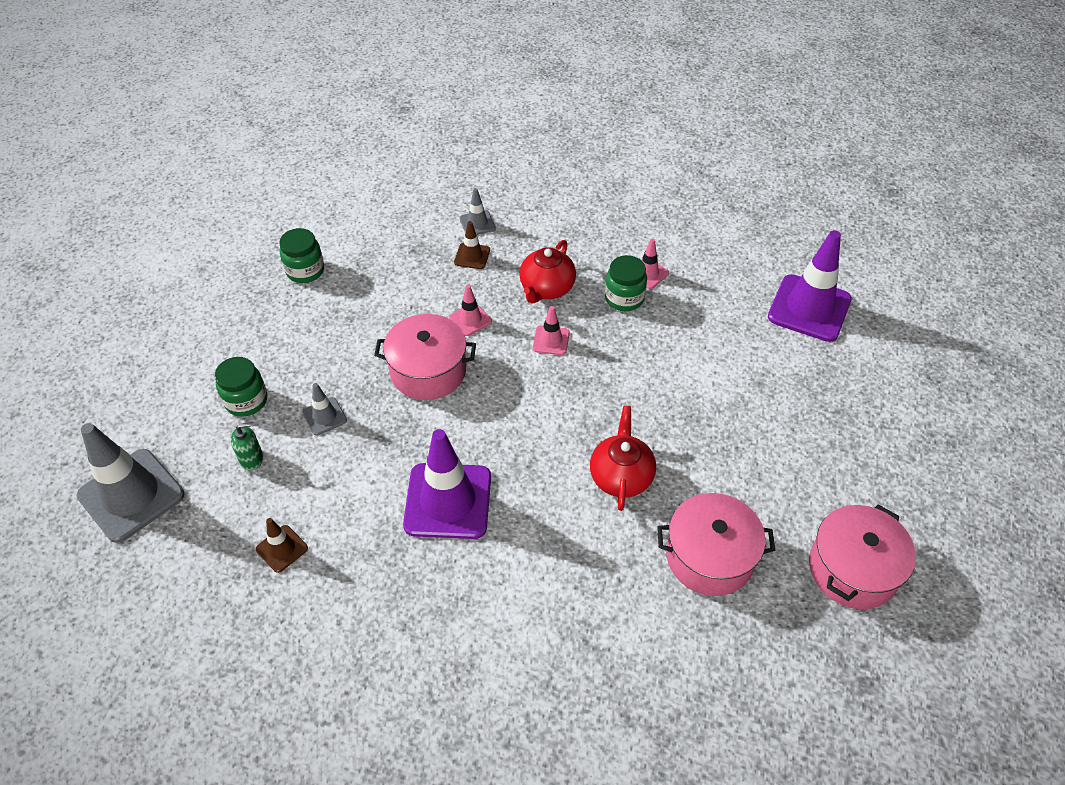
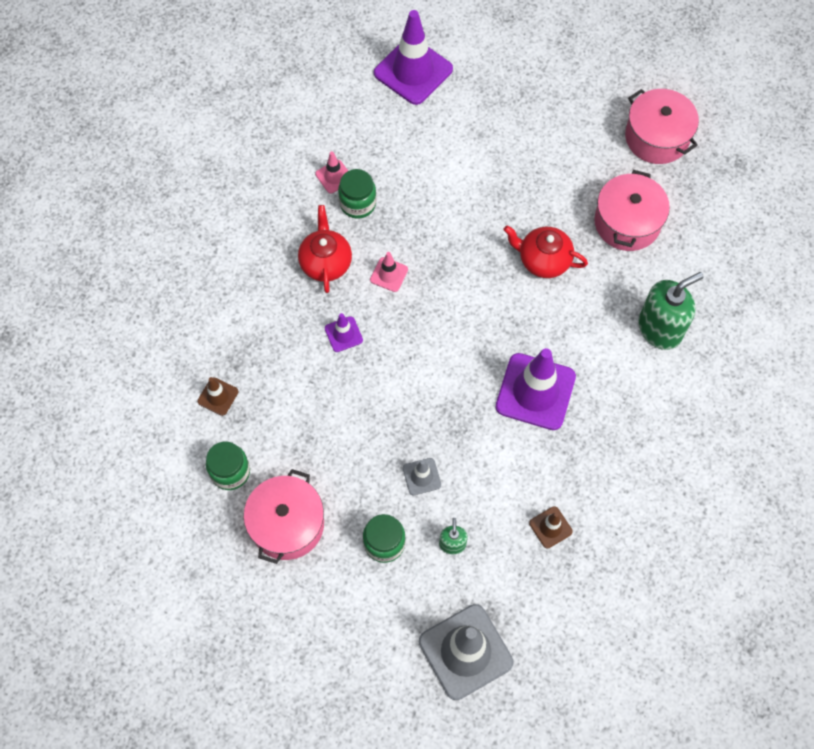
camera: 75 degrees left, 15 degrees up
pink pot [374,314,476,400] -> pink pot moved to [244,469,324,564]
pink traffic cone [449,285,492,336] -> purple traffic cone [325,313,363,352]
brown traffic cone [454,221,490,269] -> brown traffic cone moved to [197,377,238,416]
grey traffic cone [460,188,496,235] -> none
red teapot [519,240,576,303] -> red teapot turned 135 degrees counterclockwise [298,205,352,293]
none -> green soap dispenser [638,272,704,350]

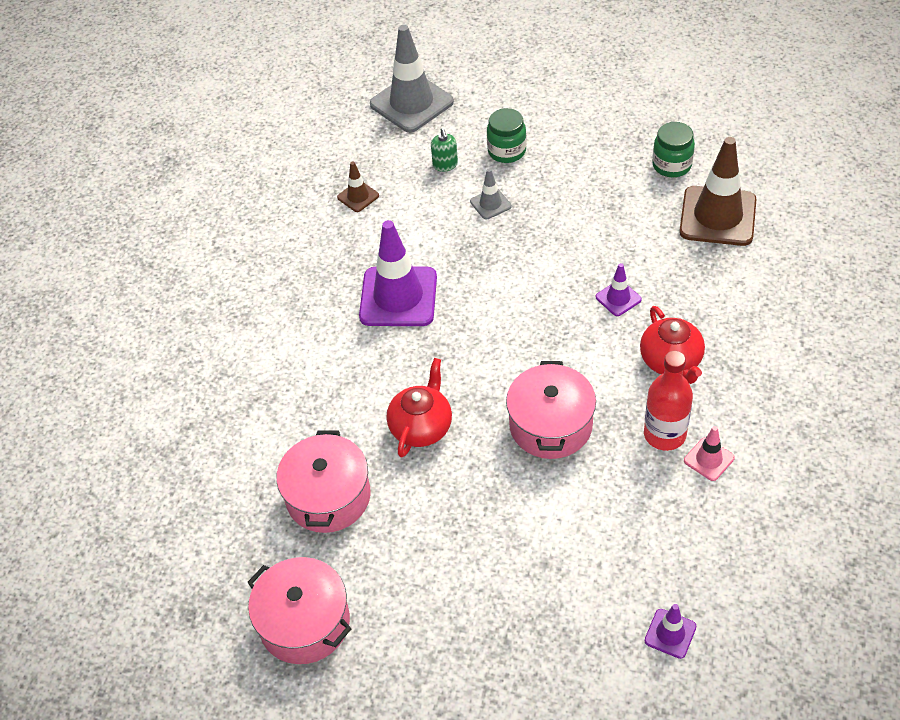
camera: 170 degrees right, 15 degrees down
brown traffic cone [197,377,238,416] -> brown traffic cone [679,137,757,246], size x2.13
pink pot [244,469,324,564] -> pink pot moved to [506,361,596,459]
green jar [338,169,376,219] -> red bottle [644,351,693,451]
pink traffic cone [370,252,408,292] -> none
purple traffic cone [374,10,453,105] -> purple traffic cone [645,604,696,659], size x0.47
red teapot [503,225,588,278] -> red teapot turned 75 degrees counterclockwise [386,358,452,457]
green soap dispenser [638,272,704,350] -> none

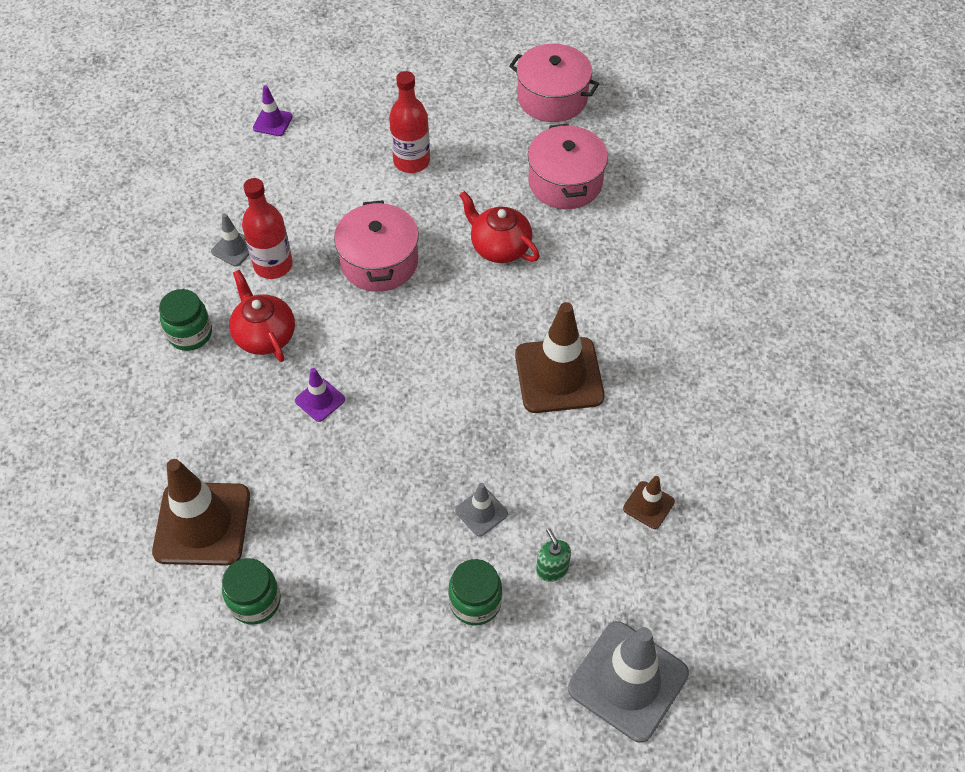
camera: 165 degrees right, 5 degrees up
purple traffic cone [359,220,437,326] -> brown traffic cone [515,302,605,413]
red teapot [386,358,452,457] -> red teapot turned 120 degrees clockwise [459,191,540,263]
pink traffic cone [684,426,735,481] -> grey traffic cone [211,213,249,266]
none -> green jar [159,289,212,351]
none -> red bottle [389,71,430,173]

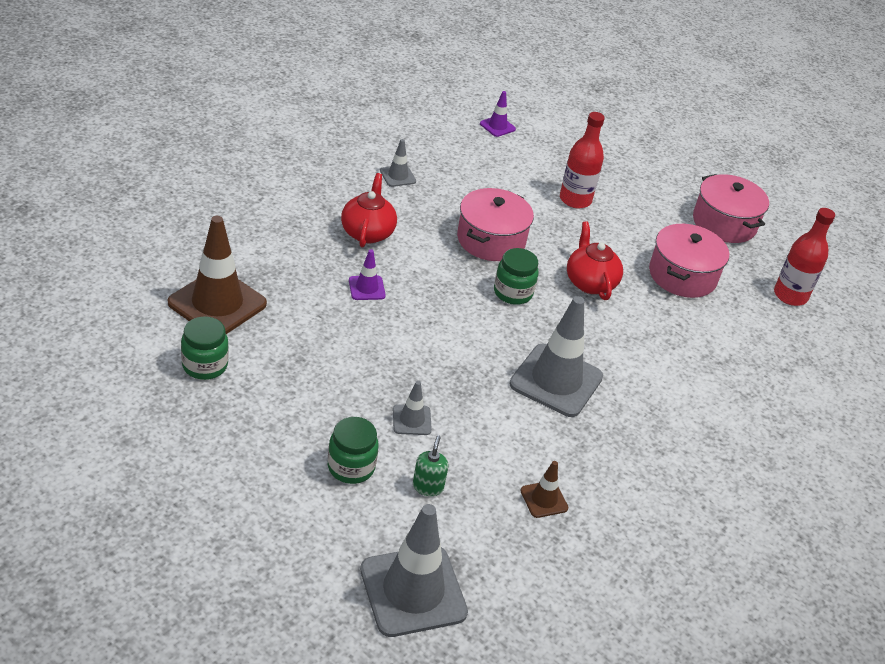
camera: 30 degrees right, 15 degrees down
green jar [159,289,212,351] -> green jar moved to [494,248,539,305]
red bottle [242,178,293,279] -> red bottle moved to [774,208,835,306]
brown traffic cone [515,302,605,413] -> grey traffic cone [509,296,603,417]

